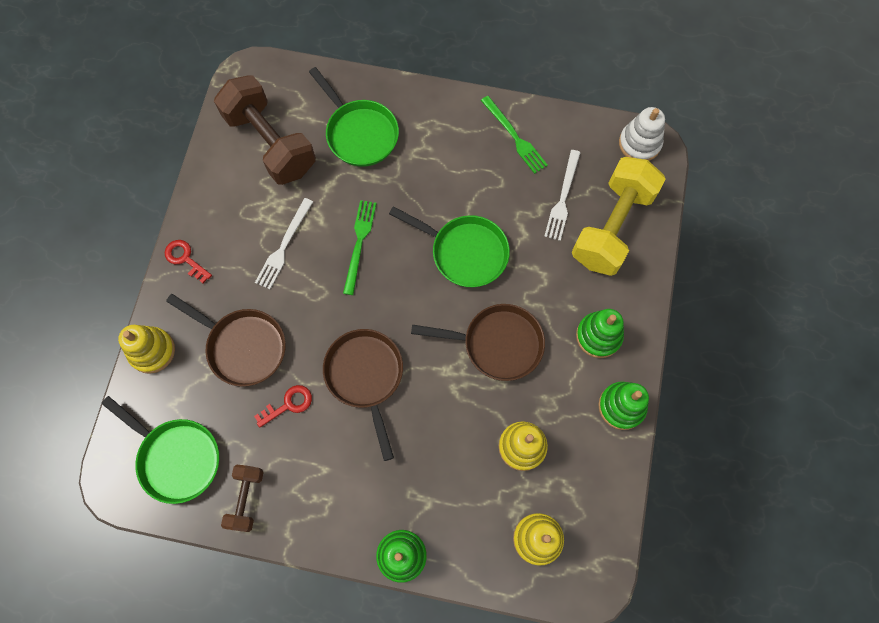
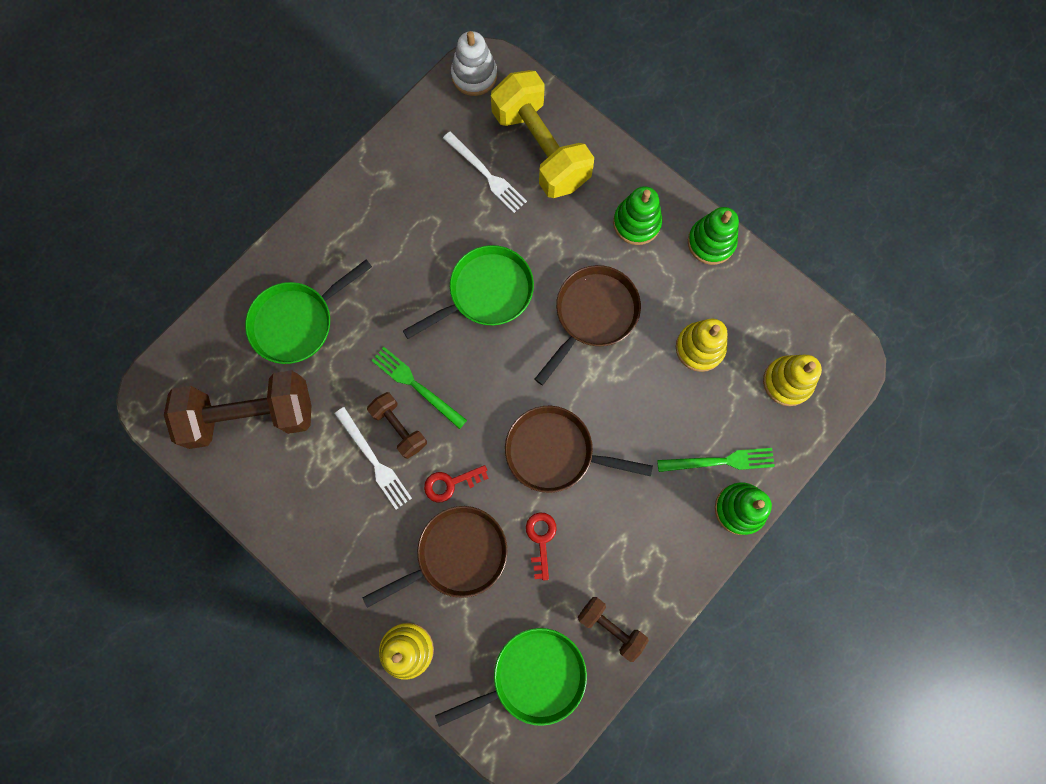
camera: 60 degrees left, 5 degrees up
red key [165,240,212,283] -> red key moved to [424,465,489,502]
green pan [309,67,399,167] -> green pan turned 150 degrees clockwise [245,259,372,364]
green fork [481,96,548,174] -> green fork moved to [657,448,775,472]
none -> brown dumbbell [367,392,427,459]

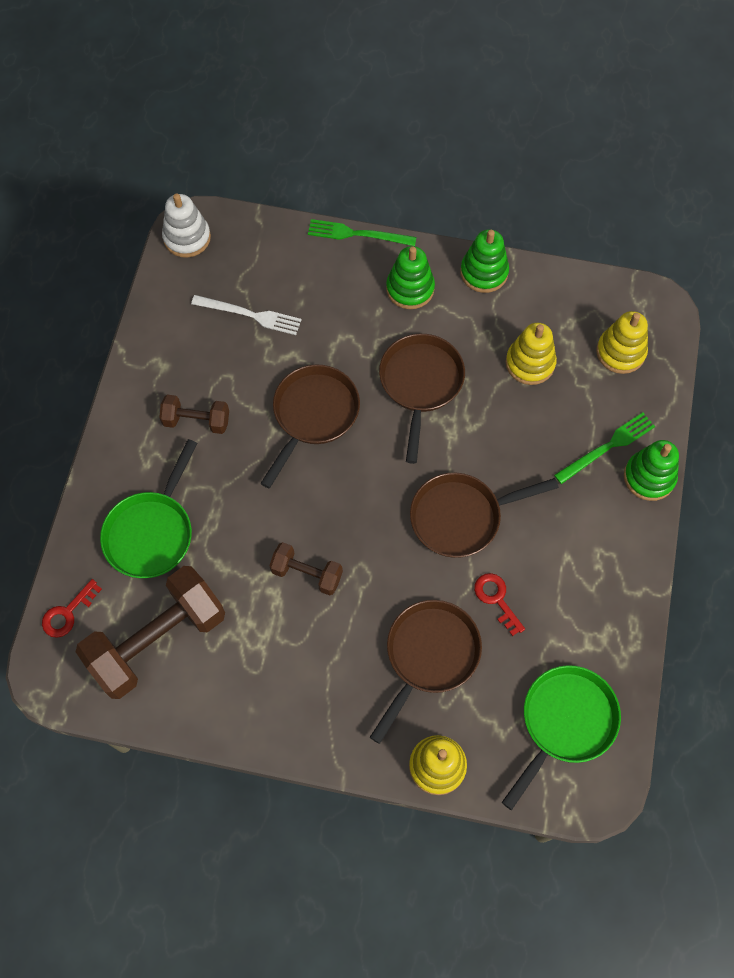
camera: 30 degrees left, 10 degrees down
white fork [335,407,412,509] -> none
green fork [371,347,467,429] -> green fork moved to [308,219,417,246]
green pan [403,245,534,339] -> brown pan [260,365,360,488]
red key [424,465,489,502] -> red key moved to [42,579,102,638]
yellow dumbbell [491,70,594,198] -> none
brown dumbbell [578,597,649,662] -> brown dumbbell moved to [159,395,229,434]

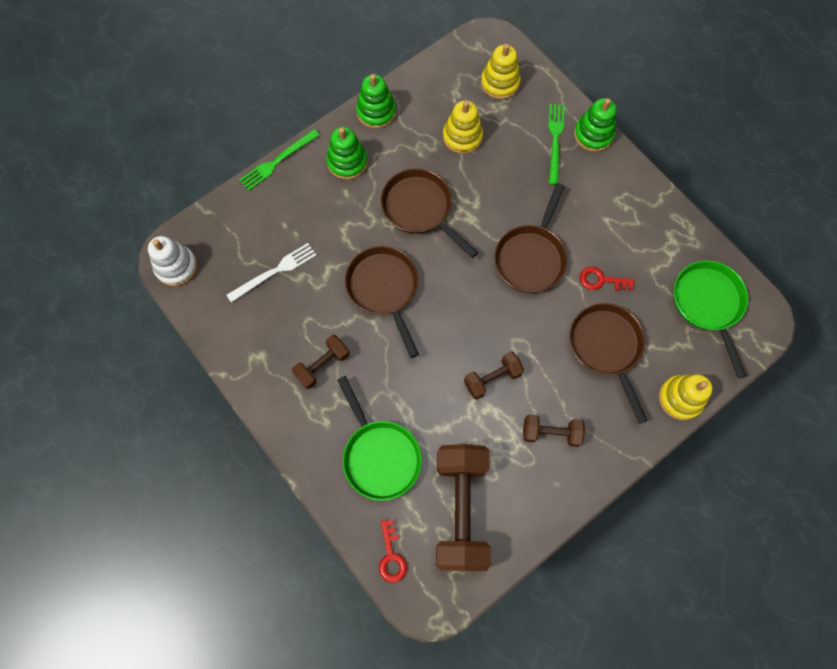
camera: 50 degrees left, 5 degrees up
none -> brown dumbbell [523,414,585,447]

